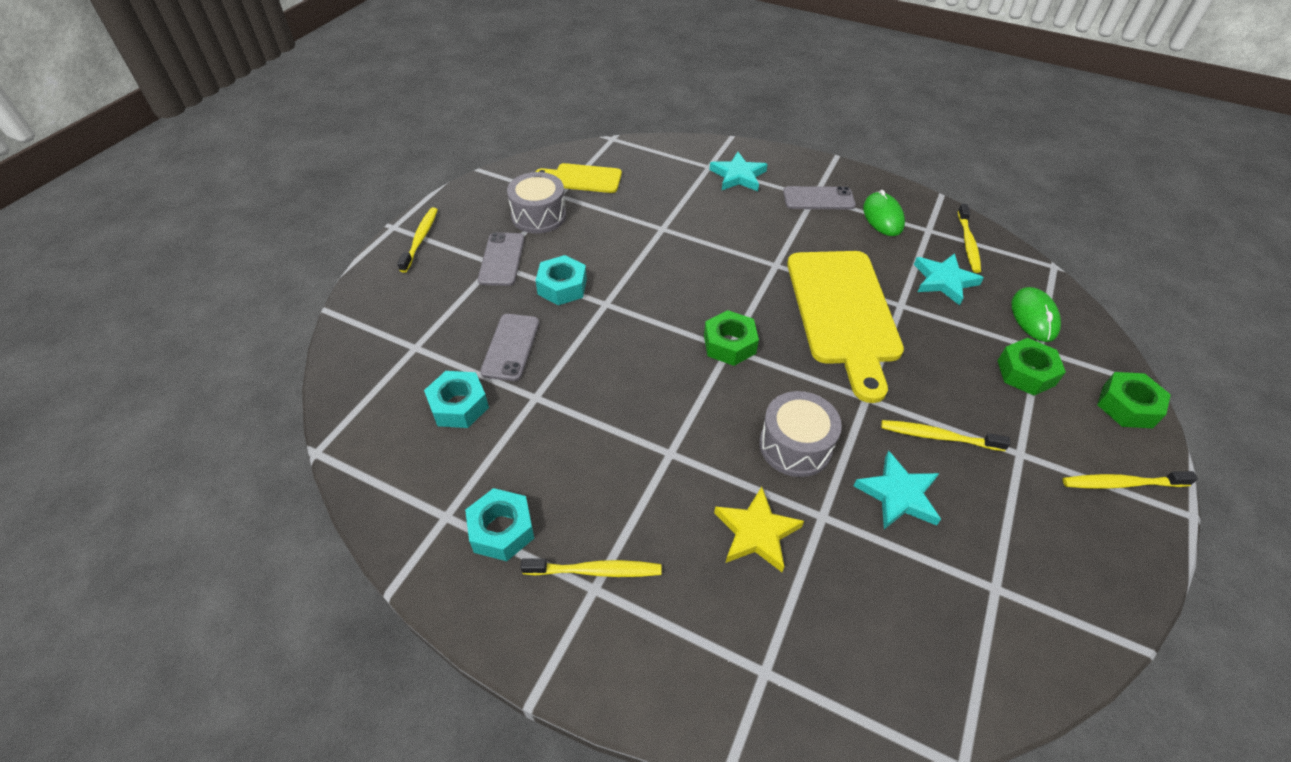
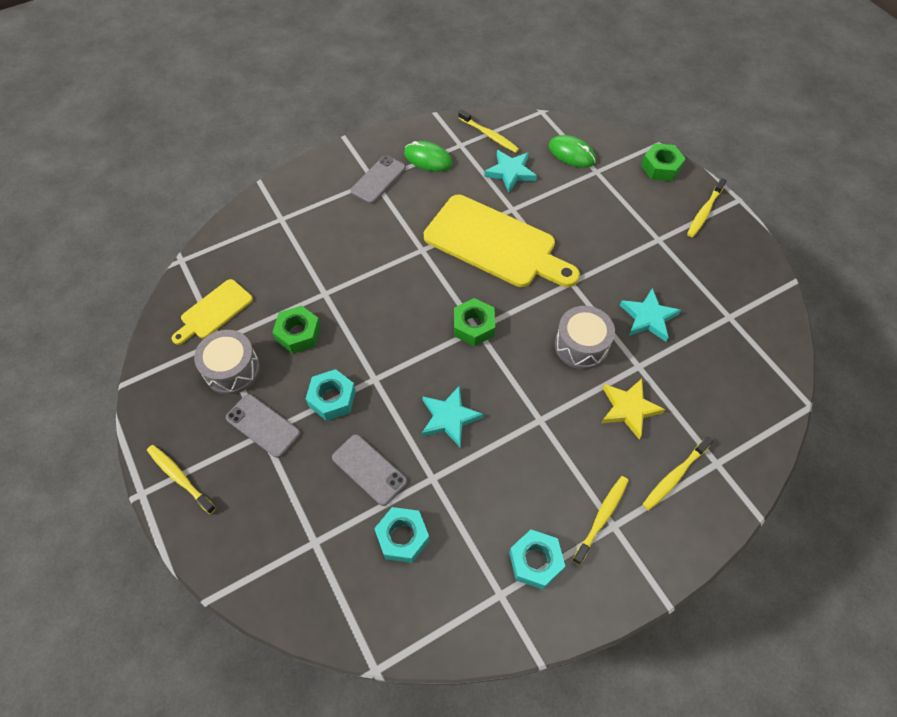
camera: 55 degrees left, 10 degrees up
turquoise star [709,152,768,191] -> turquoise star moved to [422,385,484,447]
yellow toothbrush [881,420,1011,451] -> yellow toothbrush moved to [642,436,713,510]
green nut [997,338,1066,396] -> green nut moved to [272,306,321,354]

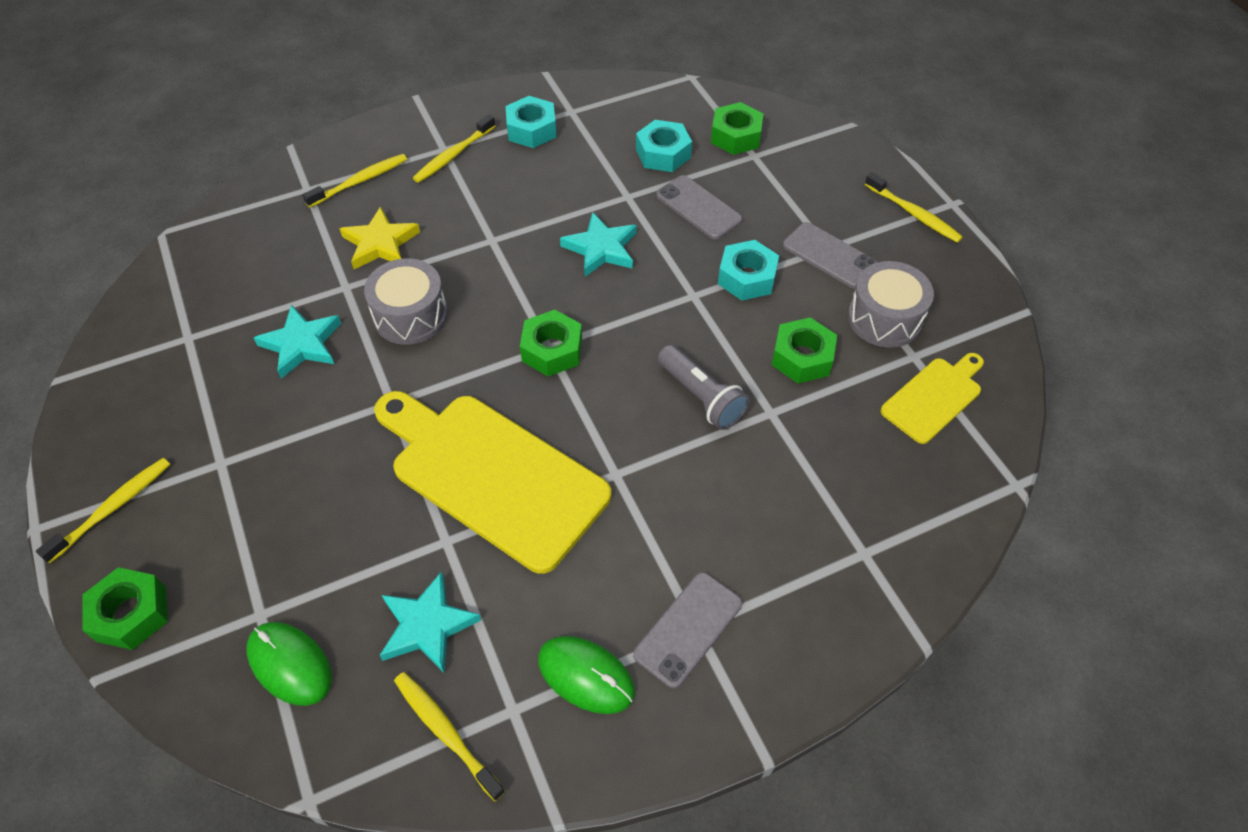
camera: 175 degrees left, 5 degrees down
none -> grey flashlight [658,345,750,430]
none -> green nut [711,102,764,155]

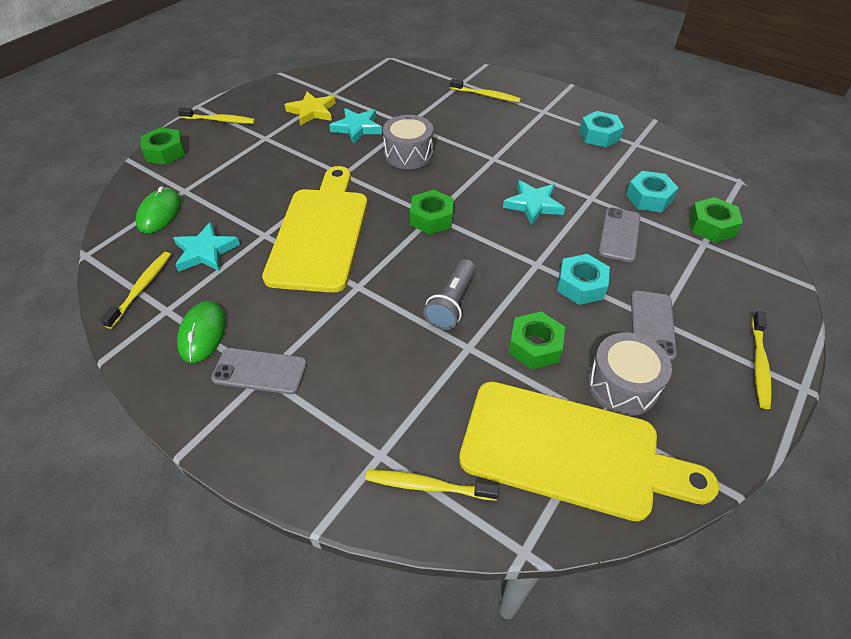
camera: 60 degrees right, 5 degrees down
yellow star [340,206,420,269] -> yellow star moved to [285,92,336,126]
yellow toothbrush [413,115,496,183] -> yellow toothbrush moved to [365,470,500,501]
yellow cutting board [880,353,984,444] -> yellow cutting board [459,381,719,521], size x1.95

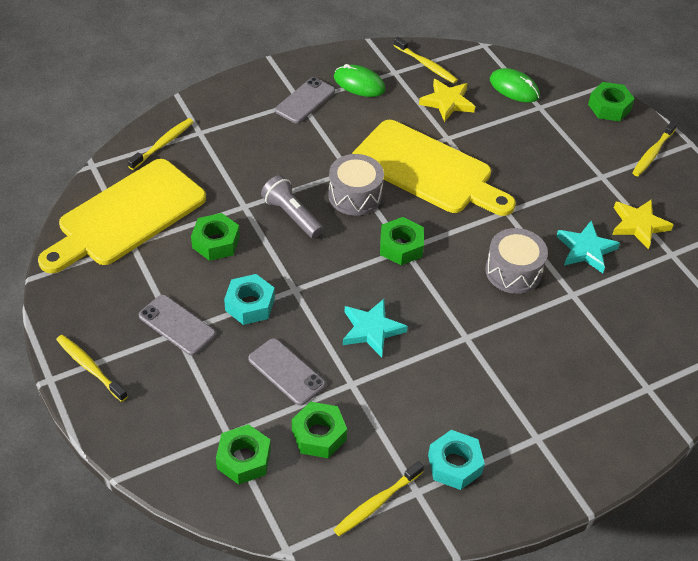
camera: 115 degrees right, 0 degrees up
turquoise star [173,222,240,272] -> yellow star [419,79,475,122]
yellow toothbrush [450,79,521,103] -> yellow toothbrush moved to [333,461,424,536]
grey drum [587,332,672,416] -> grey drum moved to [328,154,384,216]
turquoise nut [626,171,679,213] -> green nut [292,402,347,458]

